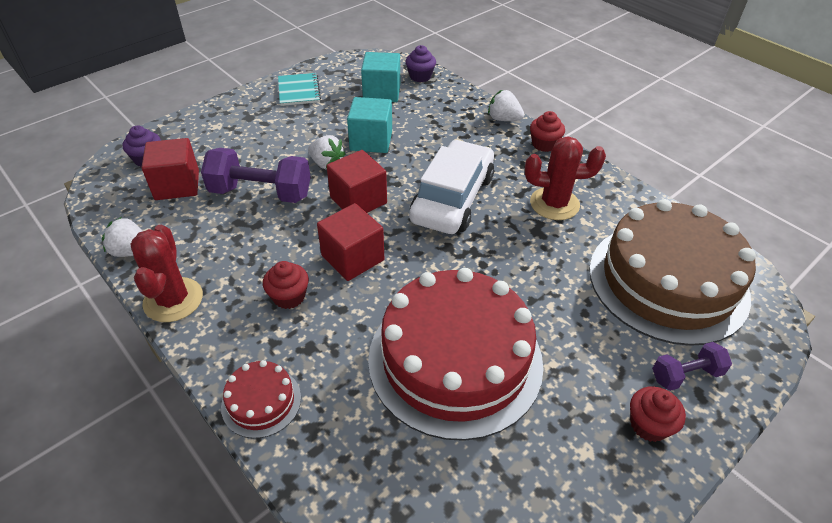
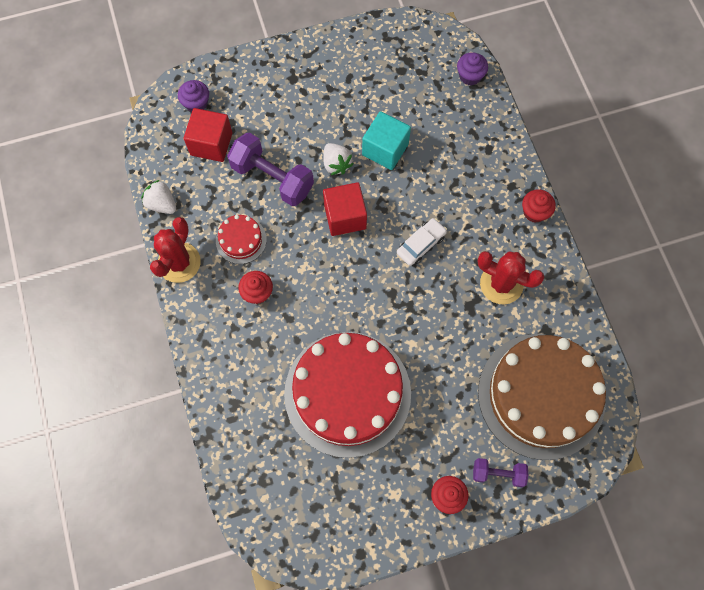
camera: 25 degrees right, 25 degrees up
red cake [221,360,301,438] -> red cake moved to [216,215,267,264]
turquoise notebook [278,73,321,106] -> none
red cube [317,203,384,281] -> none
turquoise cube [361,52,400,102] -> none
white car [409,140,494,234] -> white car [397,218,447,266], size x0.50
white strawberry [488,90,524,121] -> none

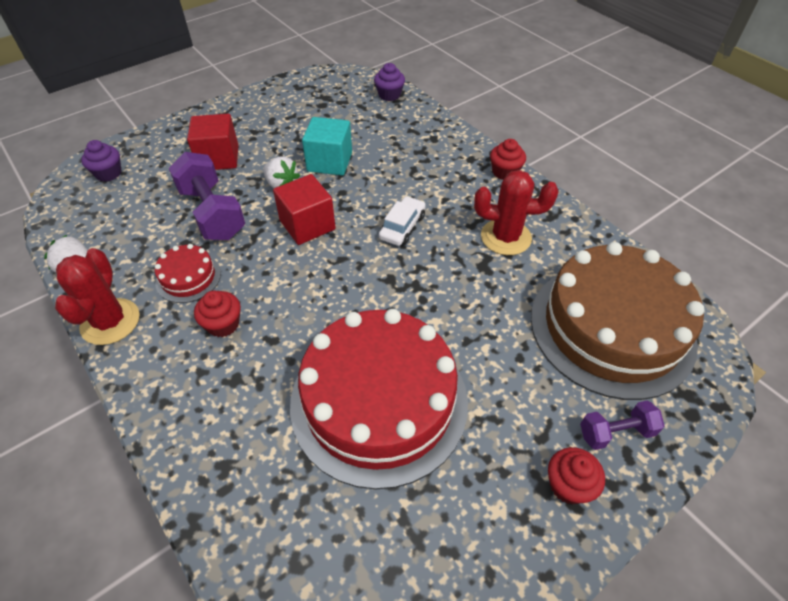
camera: 20 degrees left, 20 degrees down
red cube [184,108,233,162] -> red cube moved to [187,114,238,170]
purple dumbbell [227,133,314,206] -> purple dumbbell turned 45 degrees clockwise [169,152,245,240]

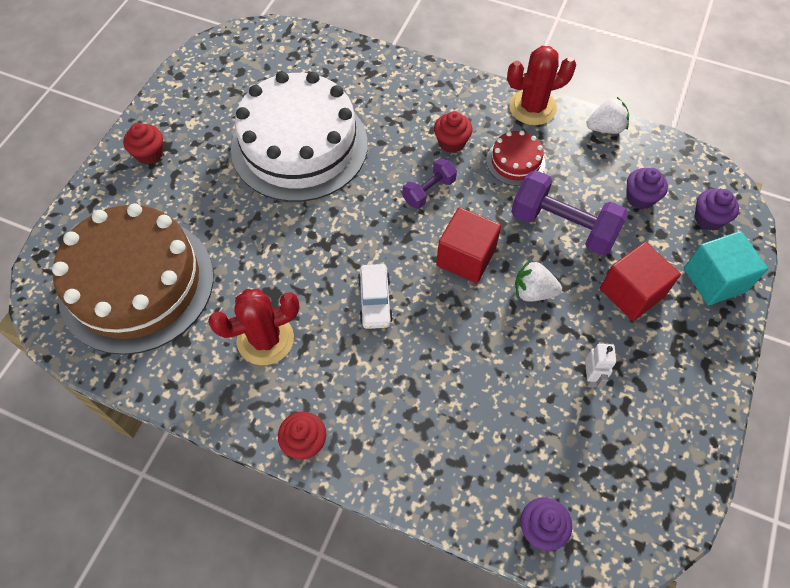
camera: 150 degrees right, 10 degrees up
red cactus [55,248,140,345] -> red cactus turned 75 degrees counterclockwise [507,46,576,125]
red cake [290,309,468,489] -> white cake [231,72,368,202]
turquoise cube [302,117,352,176] -> turquoise cube moved to [684,231,768,305]
purple dumbbell [580,400,664,450] -> purple dumbbell moved to [402,158,457,209]
none -> white robot [585,343,616,388]
none -> purple cupcake [627,168,668,209]

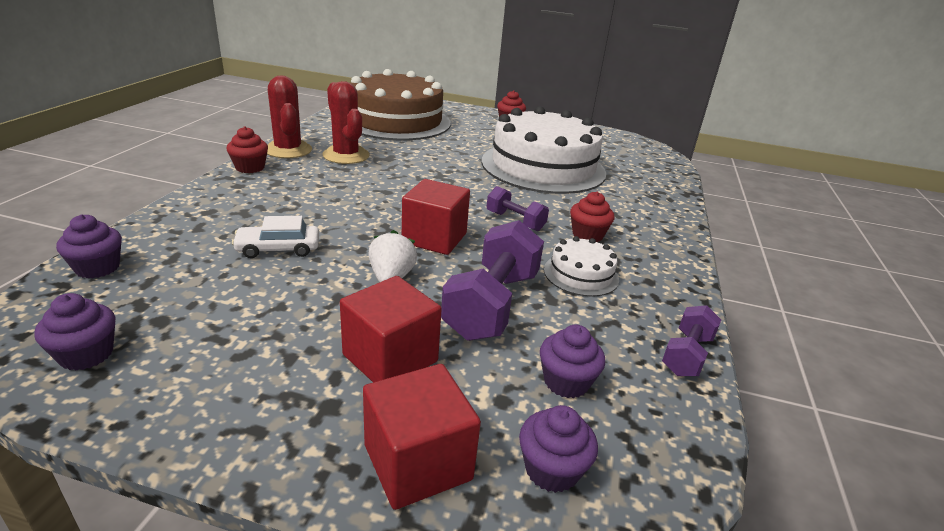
camera: 80 degrees right, 30 degrees down
white car [358,264,393,329] -> white car moved to [232,216,319,258]
red cake [486,130,545,186] -> white cake [544,236,619,297]
red cactus [507,46,576,125] -> red cactus moved to [267,75,312,158]
white robot [585,343,616,388] -> none
white strawberry [586,97,629,134] -> purple dumbbell [662,305,721,376]
turquoise cube [684,231,768,305] -> red cube [363,364,481,510]
none -> purple cupcake [34,293,115,370]

